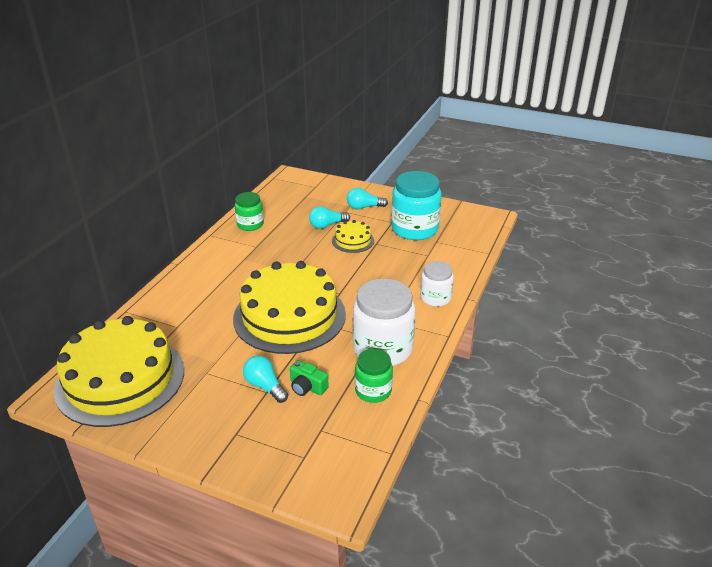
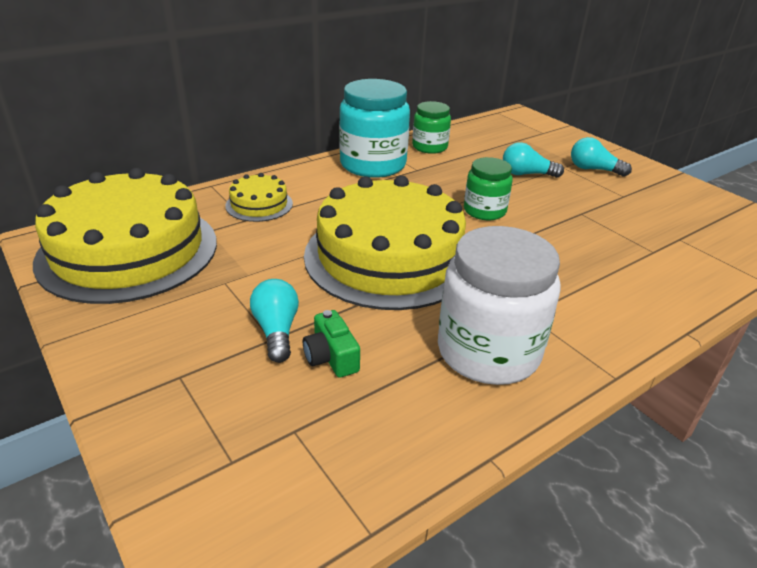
camera: 30 degrees right, 0 degrees up
yellow cake [332,220,374,253] -> yellow cake moved to [225,173,293,222]
green jar [355,349,393,403] -> green jar moved to [464,157,513,220]
turquoise jar [391,171,441,240] -> turquoise jar moved to [339,79,410,178]
white jar [420,261,454,307] -> none

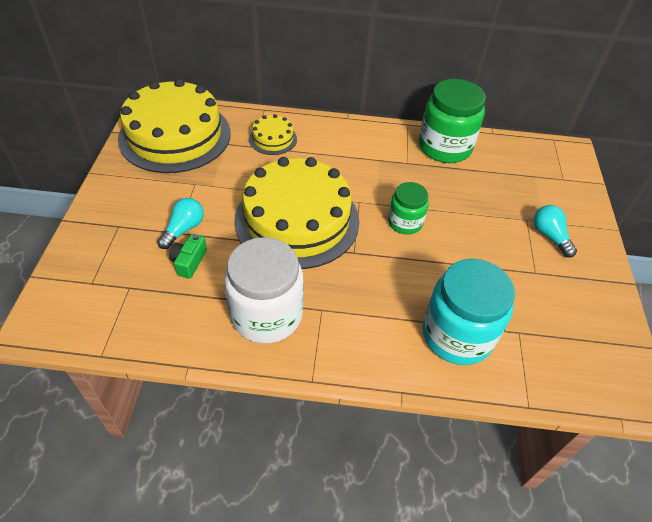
camera: 40 degrees right, 15 degrees up
turquoise jar [339,79,410,178] -> turquoise jar moved to [422,259,515,365]
green jar [412,101,451,154] -> green jar [419,79,486,163], size x1.74
turquoise light bulb [503,142,564,178] -> none

